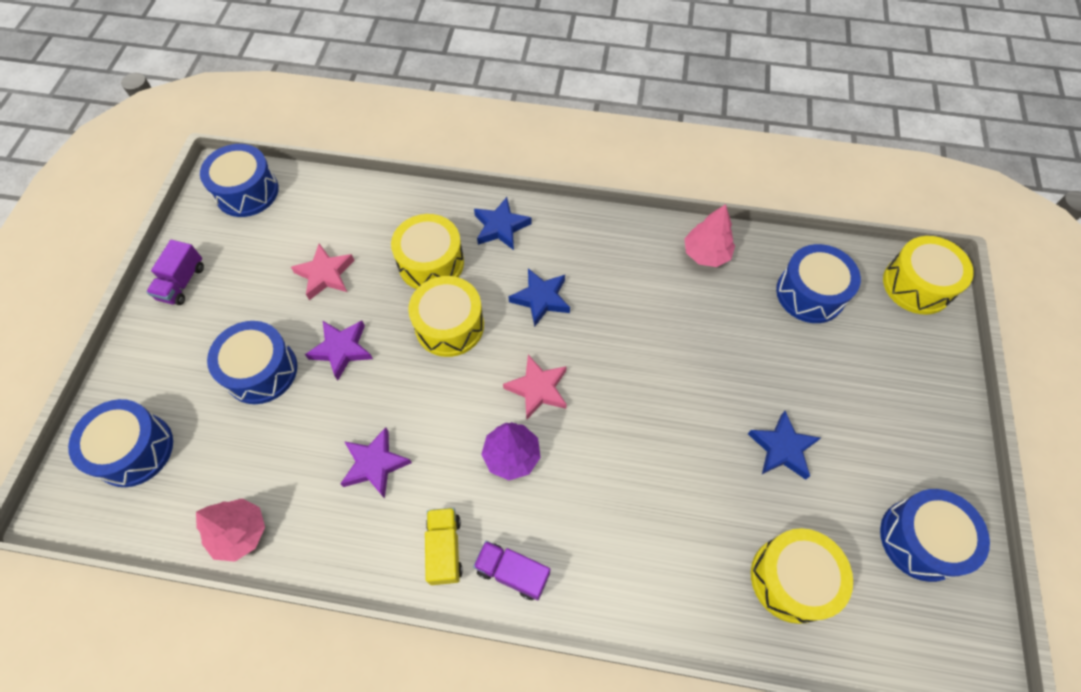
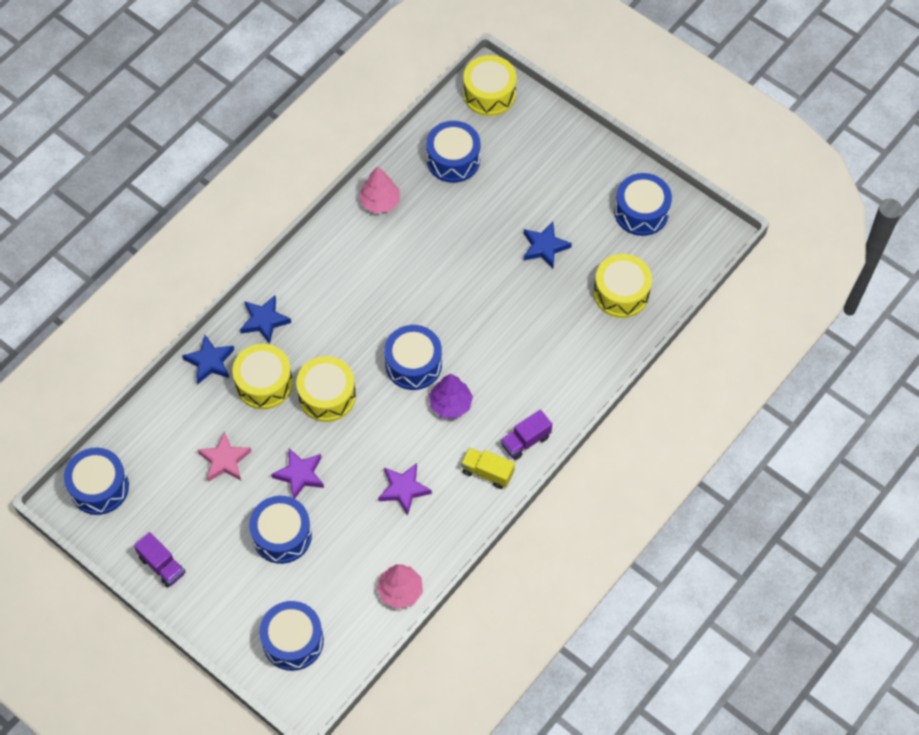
camera: 60 degrees left, 0 degrees up
pink star [503,355,567,420] -> blue drum [384,325,442,390]
blue star [508,268,570,327] -> blue star moved to [182,335,234,384]

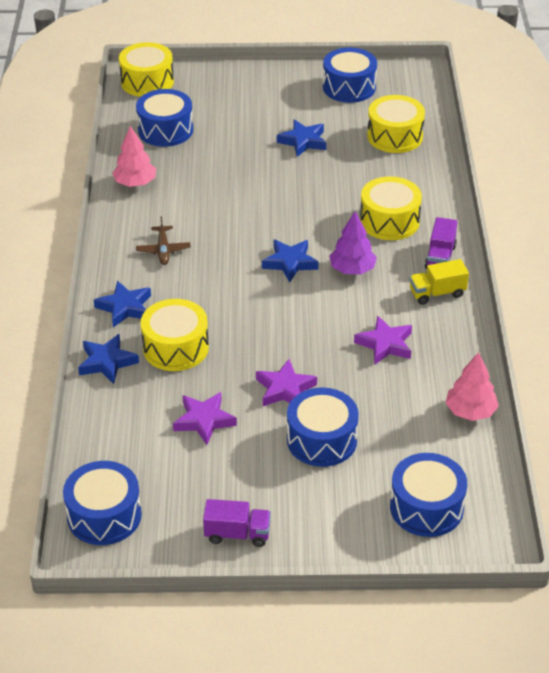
camera: 40 degrees left, 20 degrees down
pink star [198,431,252,482] -> purple star [173,392,237,445]
yellow drum [296,356,356,422] -> yellow drum moved to [360,177,422,240]
blue drum [384,325,442,390] -> blue star [262,240,319,282]
none -> brown plane [136,216,191,265]

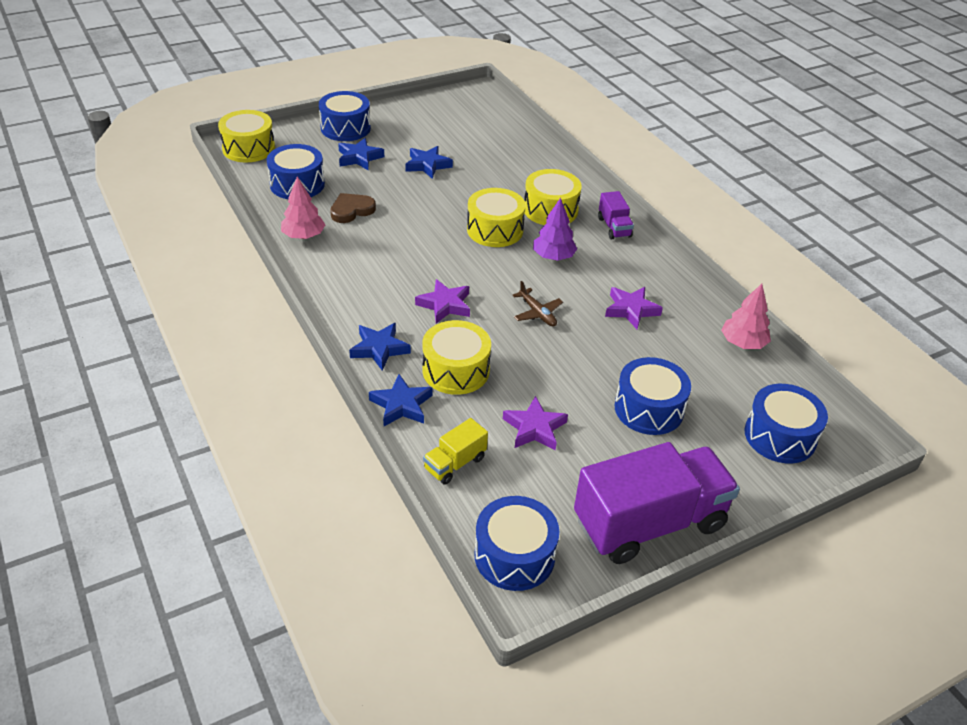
camera: 30 degrees left, 0 degrees up
brown plane [136,216,191,265] -> brown plane moved to [512,281,563,327]
purple truck [203,499,271,547] -> purple truck [574,442,740,564], size x2.22
purple star [256,359,317,406] -> purple star moved to [415,279,470,324]
blue star [262,240,319,282] -> blue star moved to [338,138,384,170]
blue drum [323,48,377,103] -> blue drum moved to [319,91,371,141]
yellow drum [367,95,425,153] -> yellow drum moved to [467,188,525,247]
yellow truck [409,259,469,305] -> yellow truck moved to [423,418,488,485]
none -> brown heart [330,193,376,223]

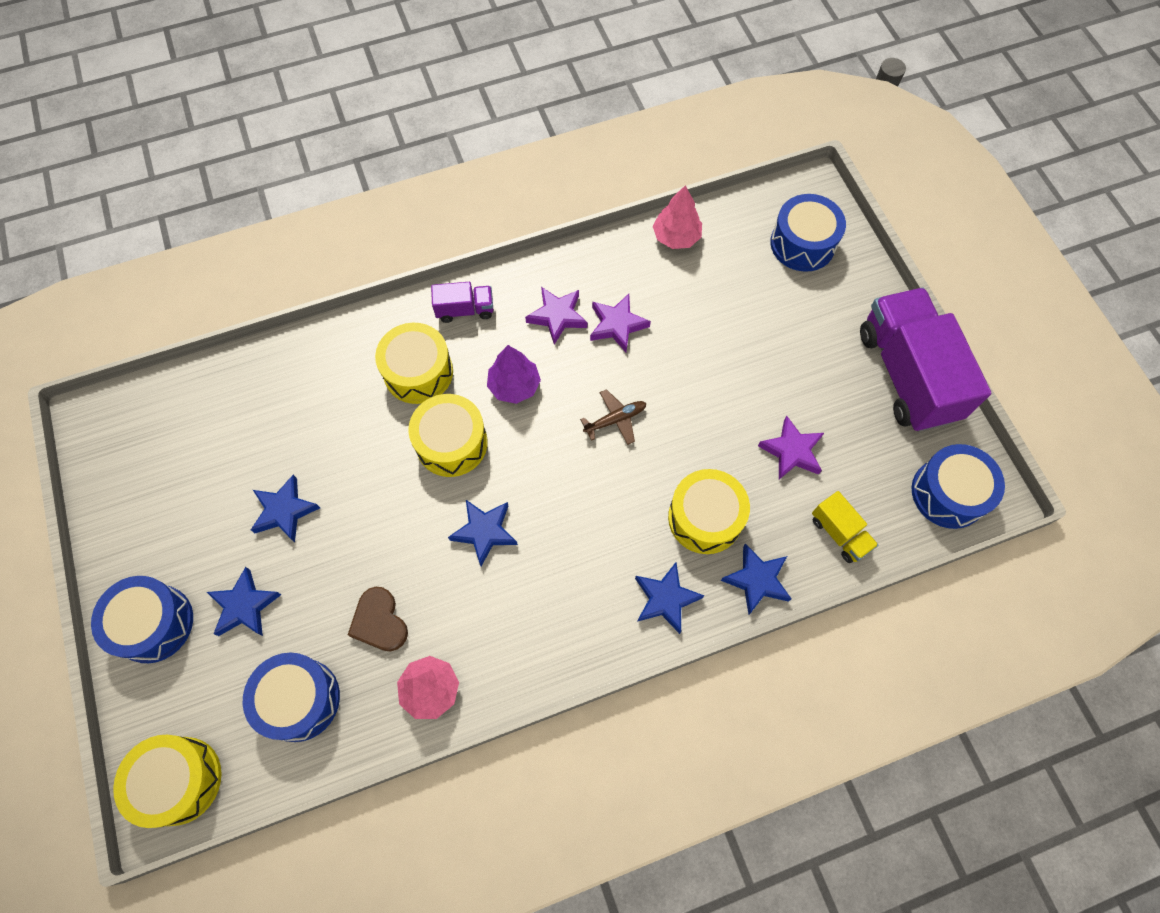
camera: 80 degrees left, 25 degrees up
purple star [415,279,470,324] -> purple star moved to [525,287,587,345]
blue drum [614,357,691,435] -> none
none -> blue star [448,500,518,566]

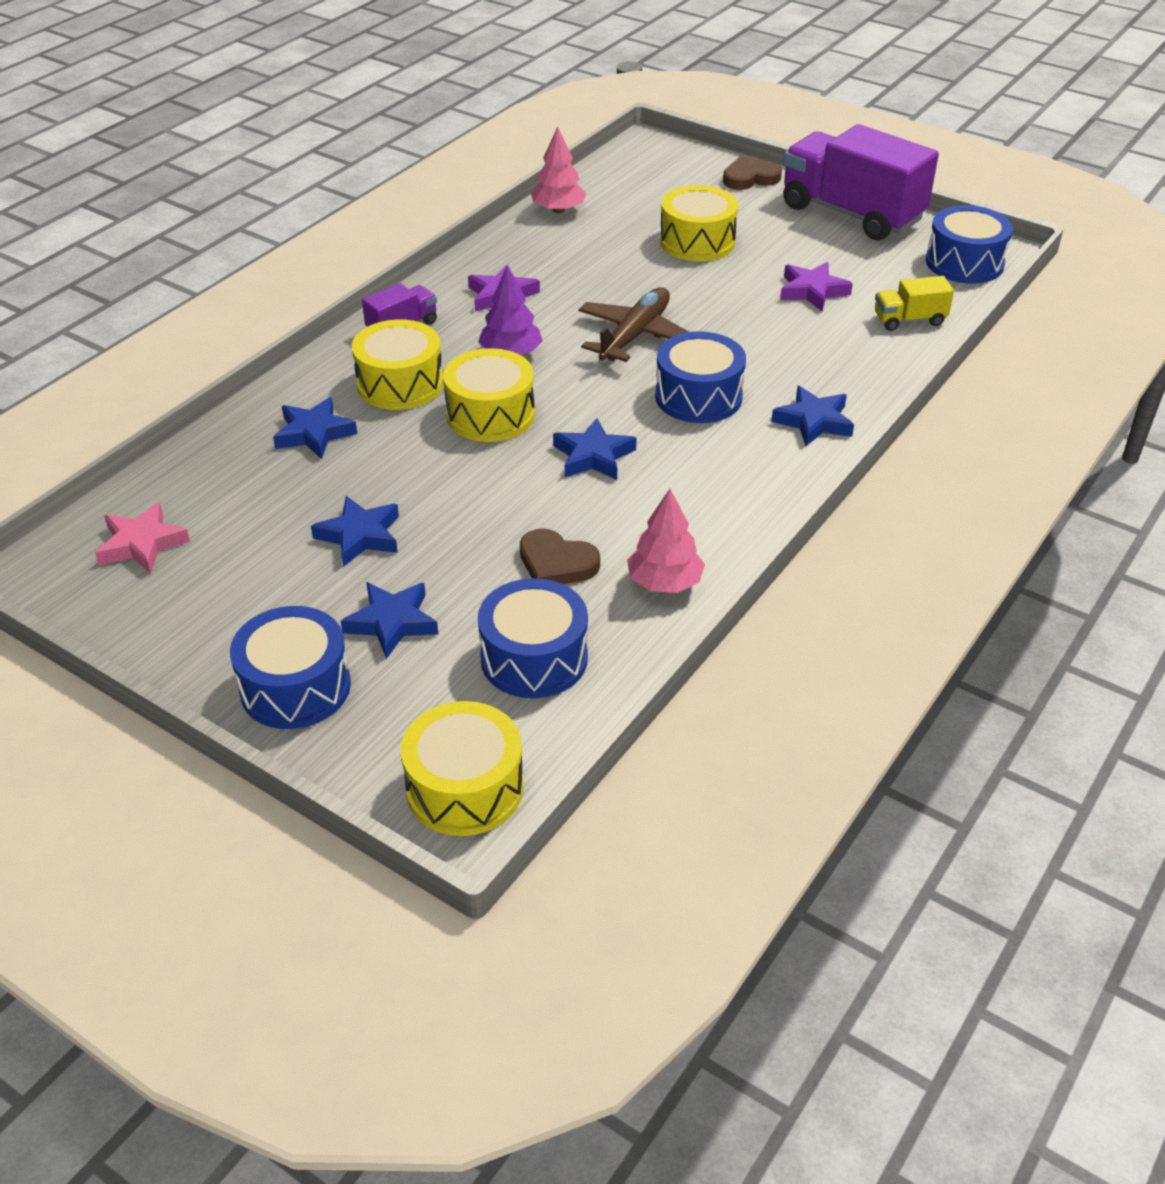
camera: 35 degrees left, 25 degrees down
brown plane [580,389,647,445] -> brown plane [578,287,689,362], size x1.69
purple star [590,294,651,352] -> none
yellow drum [668,469,750,554] -> yellow drum moved to [660,185,738,261]
blue star [721,543,791,615] -> blue star moved to [273,397,357,459]
blue drum [770,194,846,272] -> blue drum moved to [655,331,746,423]
yellow truck [812,491,878,563] -> yellow truck turned 150 degrees clockwise [875,276,954,331]
none -> pink star [95,502,190,573]
none -> brown heart [723,156,782,190]

